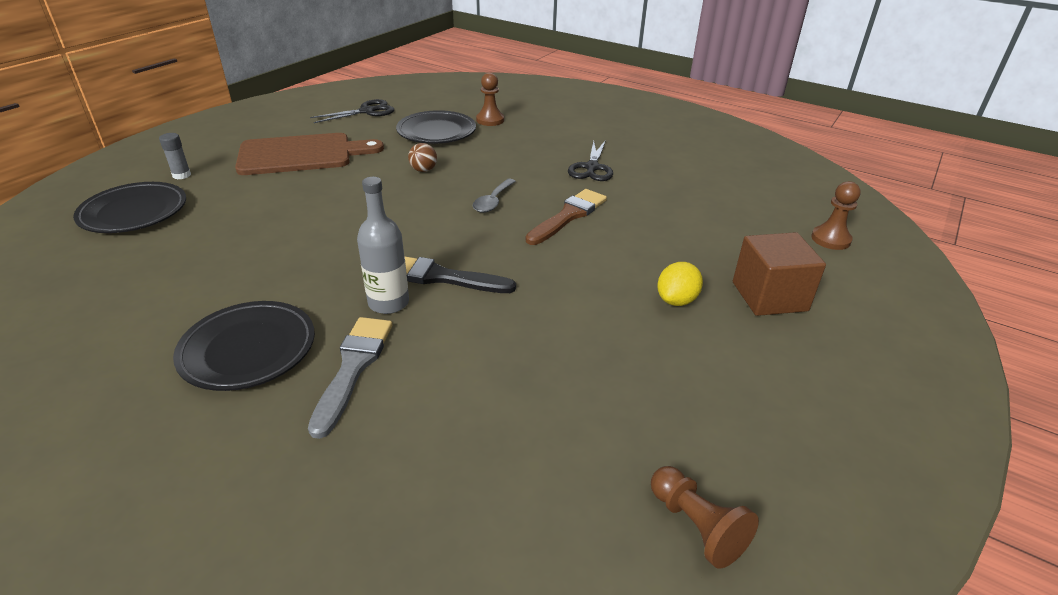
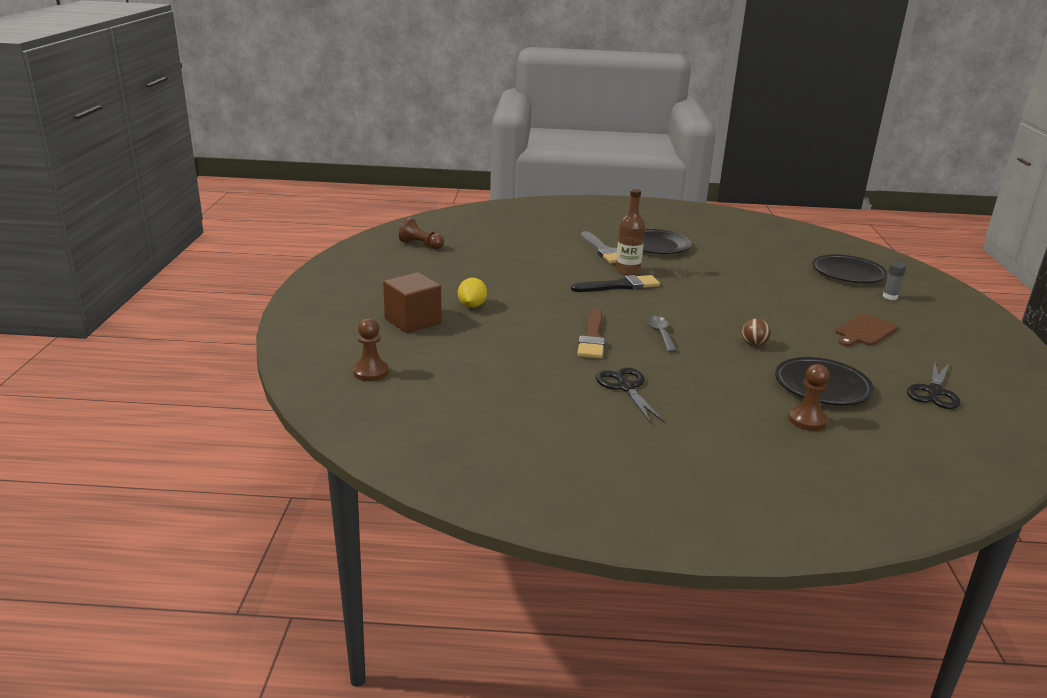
camera: 150 degrees right, 10 degrees down
brown cutting board [235,133,384,175] -> brown cutting board [836,314,898,347], size x0.59
grey bottle [357,177,409,314] -> brown bottle [616,189,645,275]

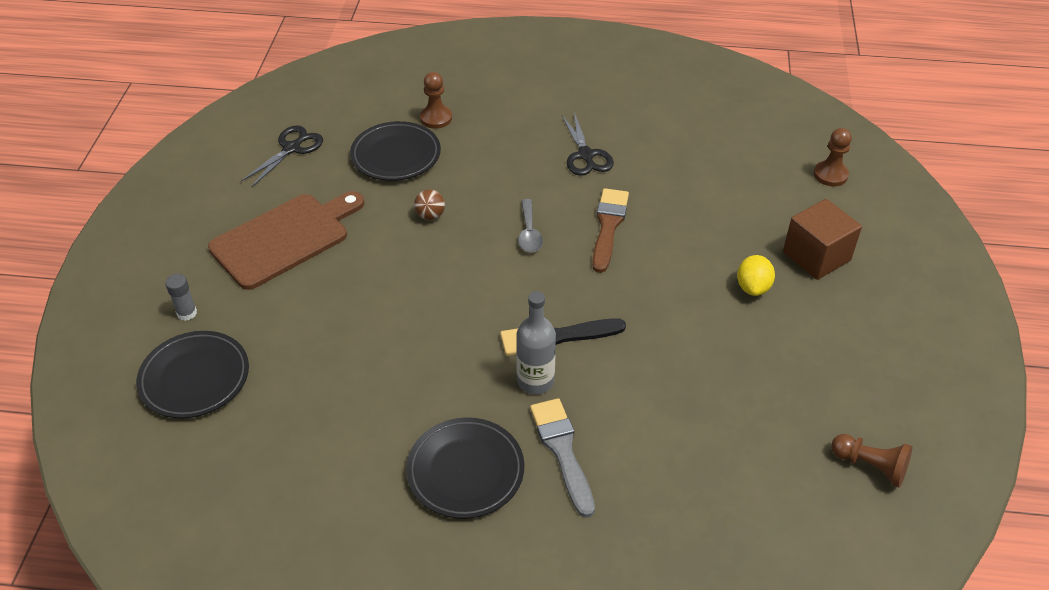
camera: 175 degrees left, 20 degrees up
brown bottle [616,189,645,275] -> grey bottle [516,291,556,394]
brown cutting board [836,314,898,347] -> brown cutting board [208,191,364,290], size x1.70

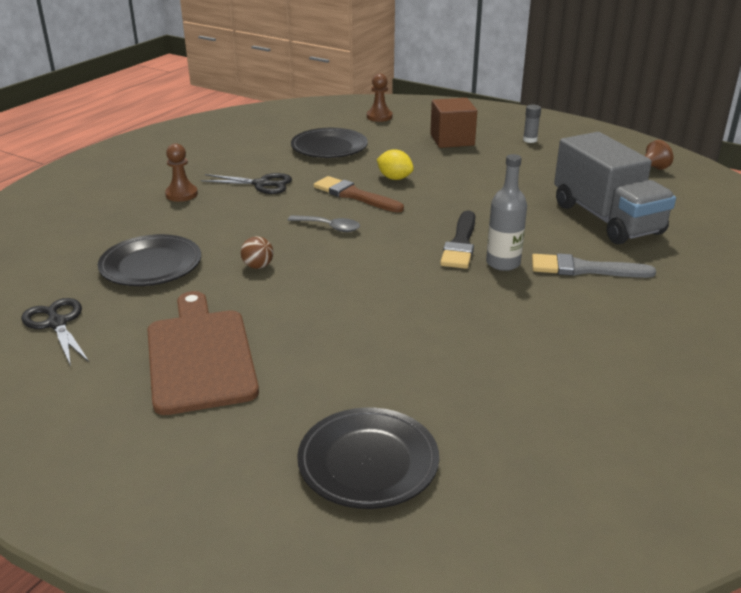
camera: 65 degrees left, 15 degrees down
grey glue stick [165,274,197,321] -> grey glue stick moved to [523,105,541,143]
black plate [406,417,524,519] -> black plate moved to [291,128,368,158]
brown pawn [420,72,452,129] -> brown pawn moved to [165,143,198,202]
yellow lemon [737,255,775,296] -> yellow lemon moved to [377,149,414,180]
none -> grey truck [554,132,676,244]

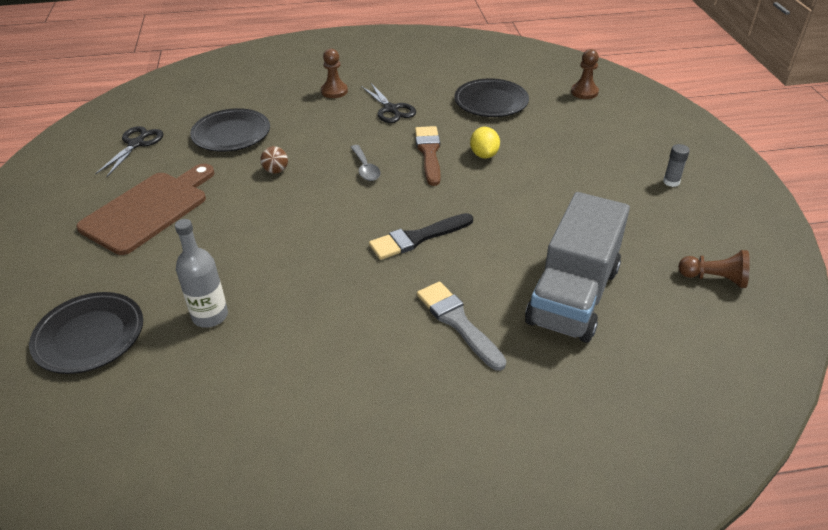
camera: 50 degrees right, 10 degrees up
brown cube [430,98,477,148] -> none
grey bottle [486,154,527,271] -> grey bottle moved to [175,219,228,328]

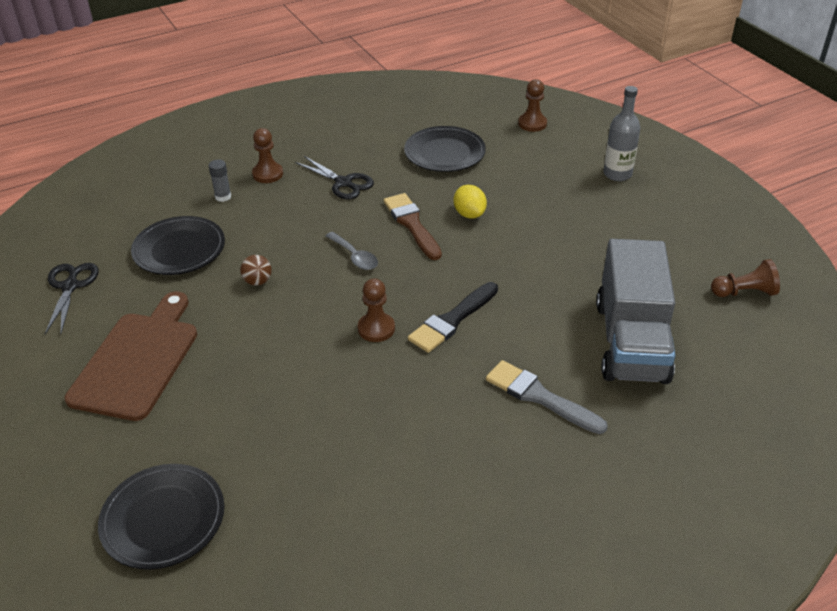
camera: 20 degrees left, 0 degrees up
grey bottle [175,219,228,328] -> grey bottle moved to [603,86,640,181]
grey glue stick [663,144,690,187] -> grey glue stick moved to [209,159,231,202]
none -> brown pawn [358,278,395,342]

